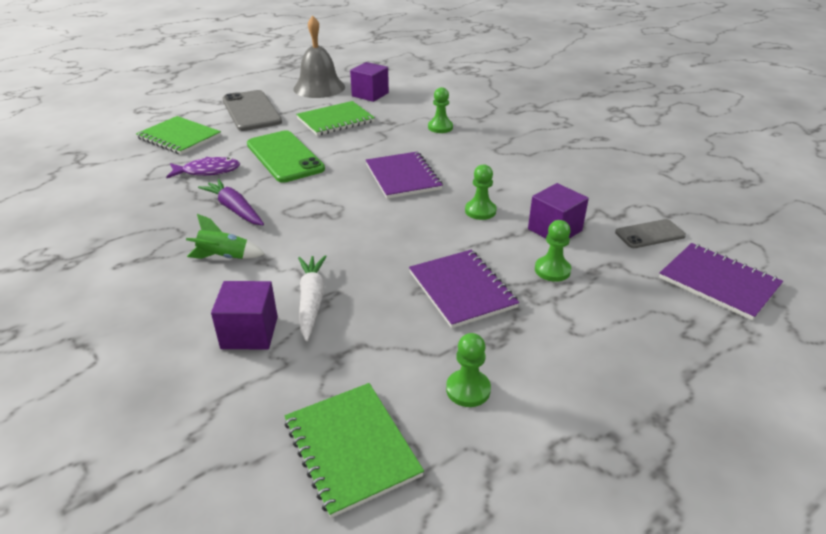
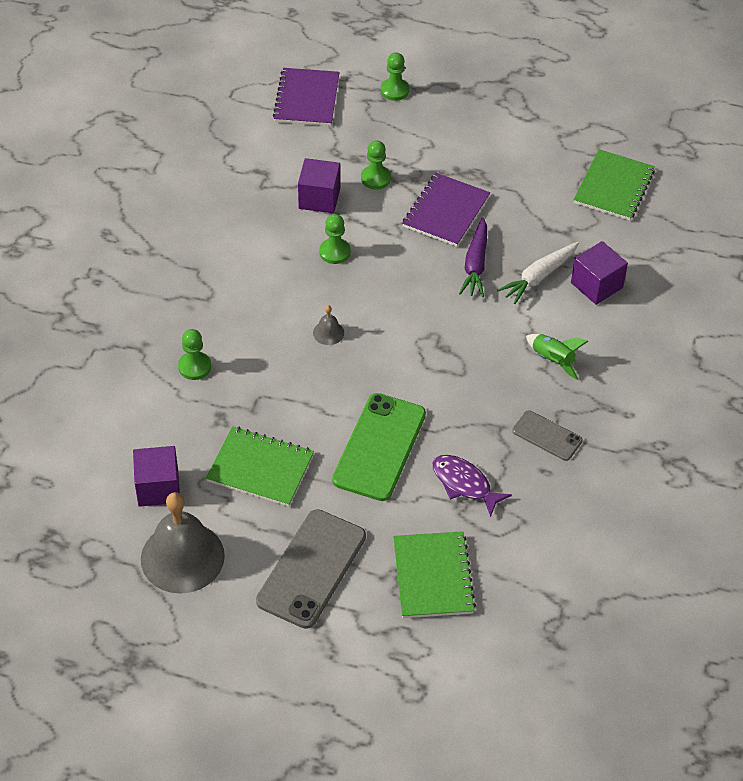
camera: 130 degrees left, 15 degrees up
purple carrot [198,179,264,225] -> purple carrot moved to [459,217,487,297]
purple notebook [366,151,443,199] -> grey bell [313,305,344,345]
green pawn [446,333,491,407] -> green pawn moved to [381,52,409,101]
grey phone [615,219,686,248] -> grey phone moved to [512,410,582,461]

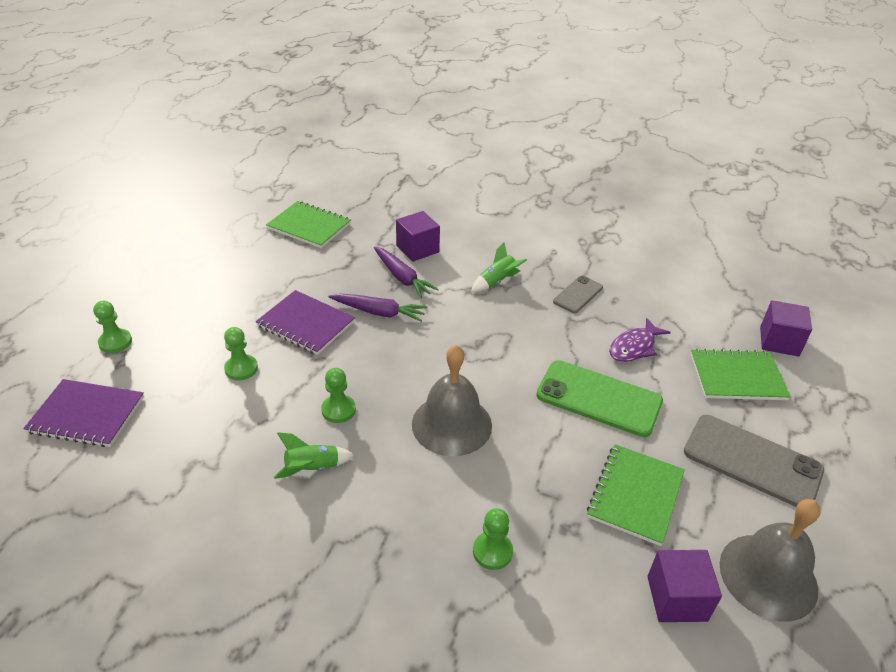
camera: 85 degrees left, 10 degrees down
purple cube [298,158,340,213] -> purple cube moved to [760,300,812,357]
grey bell [313,305,344,345] -> grey bell [412,345,492,456], size x2.41
white carrot [497,242,579,304] -> purple carrot [374,247,439,298]
none -> green rocket [274,432,354,479]

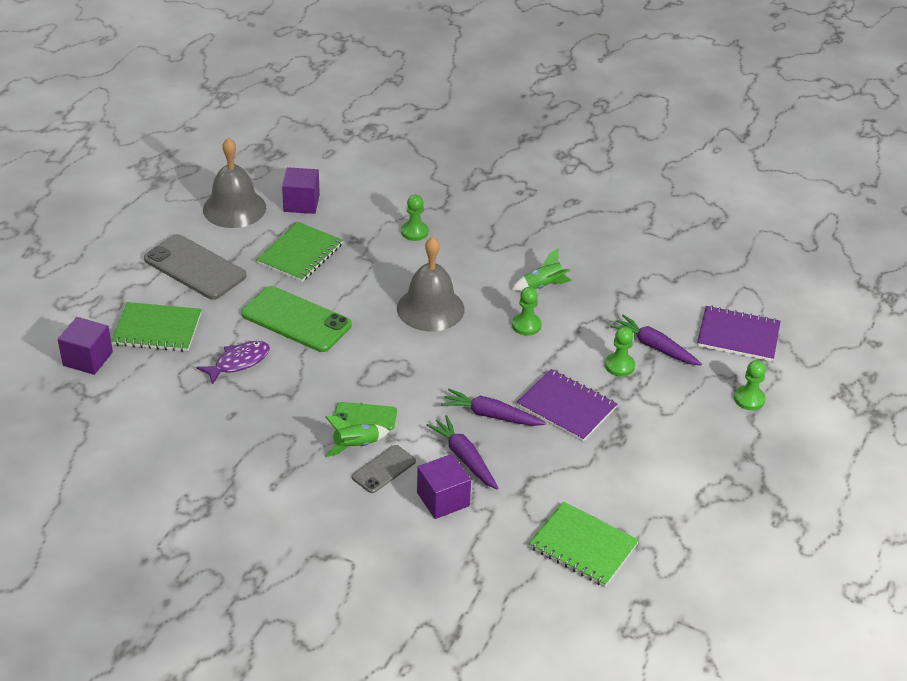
camera: 175 degrees left, 0 degrees up
grey phone [553,276,603,313] -> grey phone moved to [352,445,416,493]
none -> green phone [334,402,397,430]
none -> purple carrot [611,315,702,366]

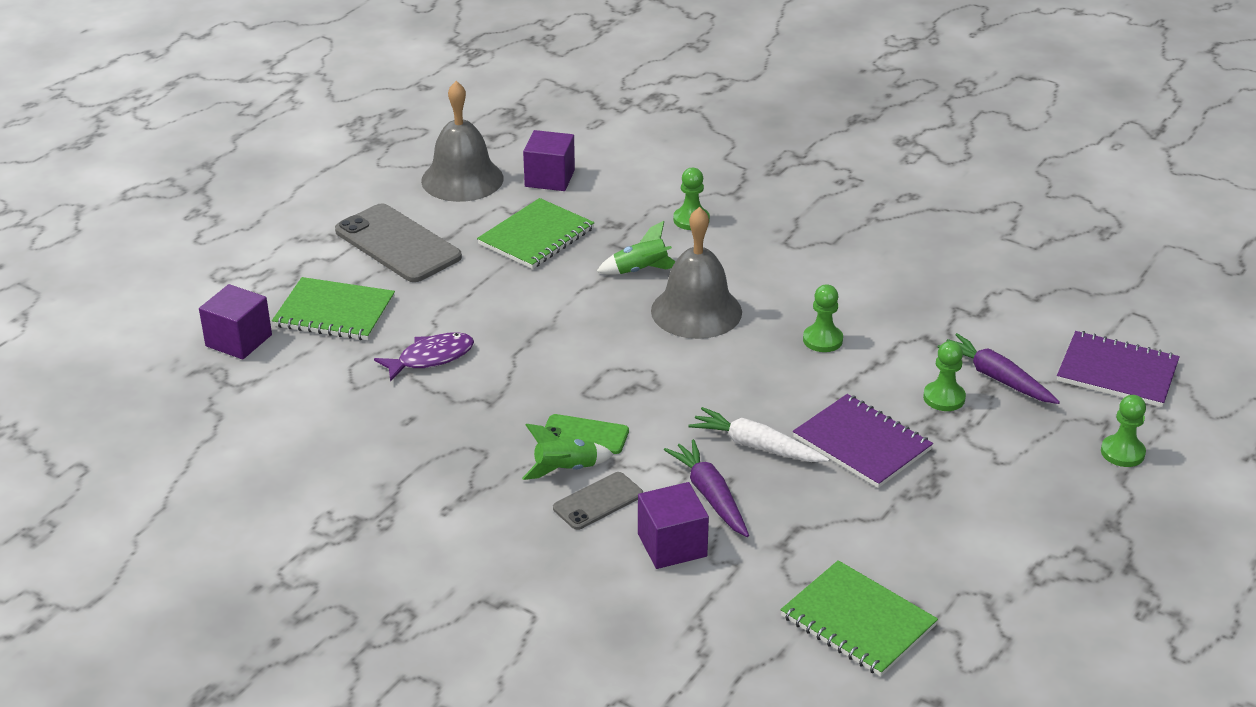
camera: 10 degrees right, 5 degrees down
green phone [241,286,352,352] -> none
purple carrot [441,389,546,426] -> white carrot [688,407,829,462]
green rocket [512,248,572,292] -> green rocket moved to [596,221,676,275]

